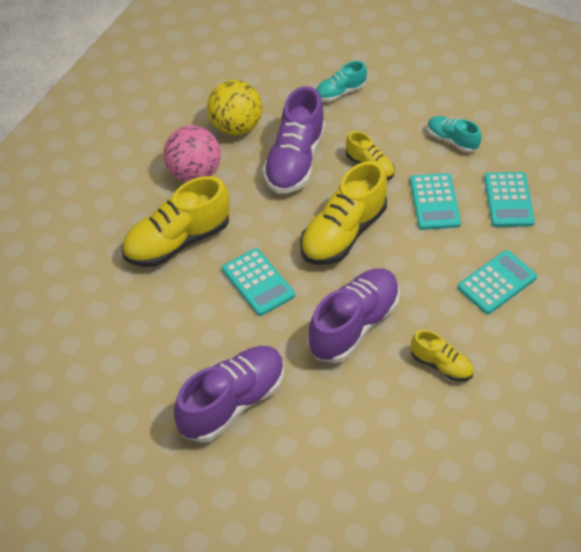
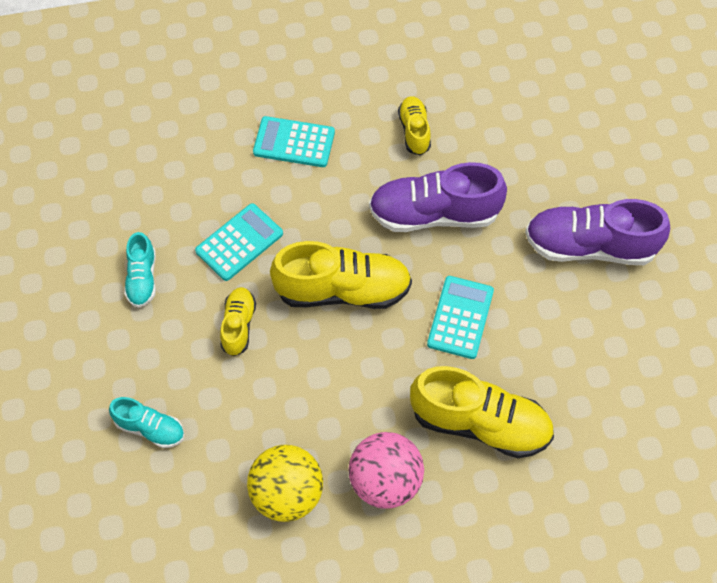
camera: 130 degrees left, 10 degrees up
purple shoe [263,86,325,194] -> none
turquoise calculator [484,172,535,227] -> none

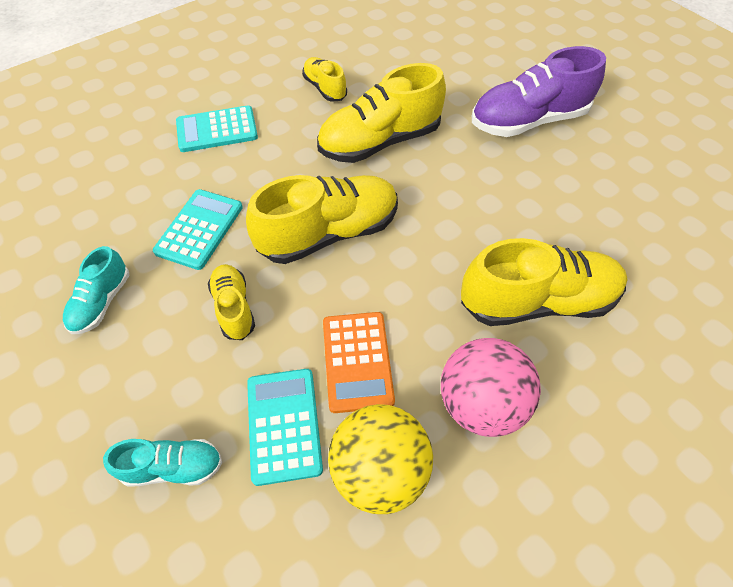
camera: 25 degrees left, 5 degrees down
turquoise shoe [124,232,156,308] -> turquoise shoe turned 45 degrees clockwise [63,246,129,334]
purple shoe [369,162,507,232] -> yellow shoe [317,63,446,163]
turquoise calculator [427,276,494,359] -> turquoise calculator moved to [247,369,323,486]
none -> orange calculator [323,312,395,413]

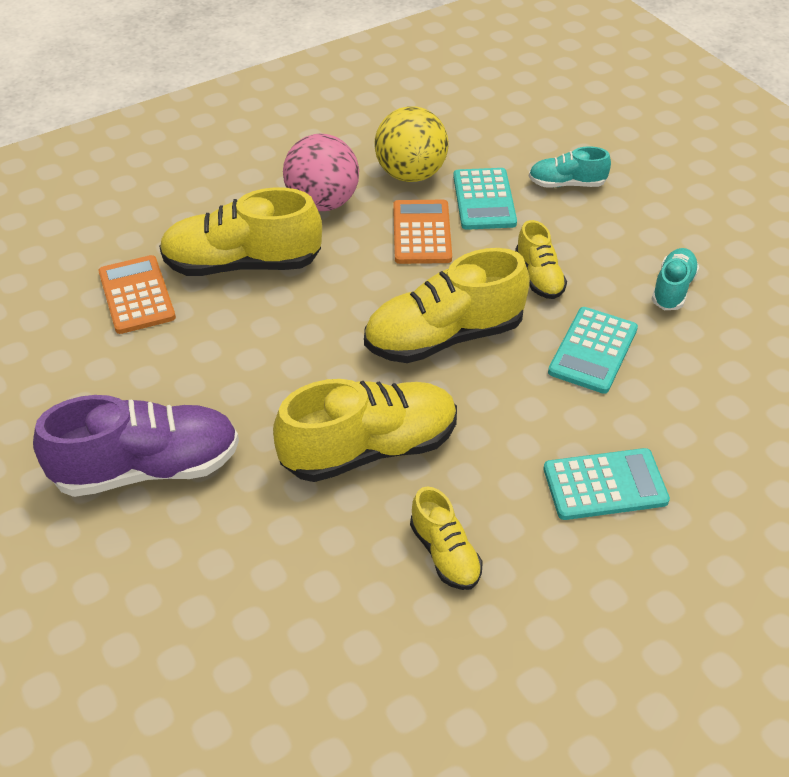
camera: 175 degrees left, 10 degrees down
none -> orange calculator [98,255,176,334]

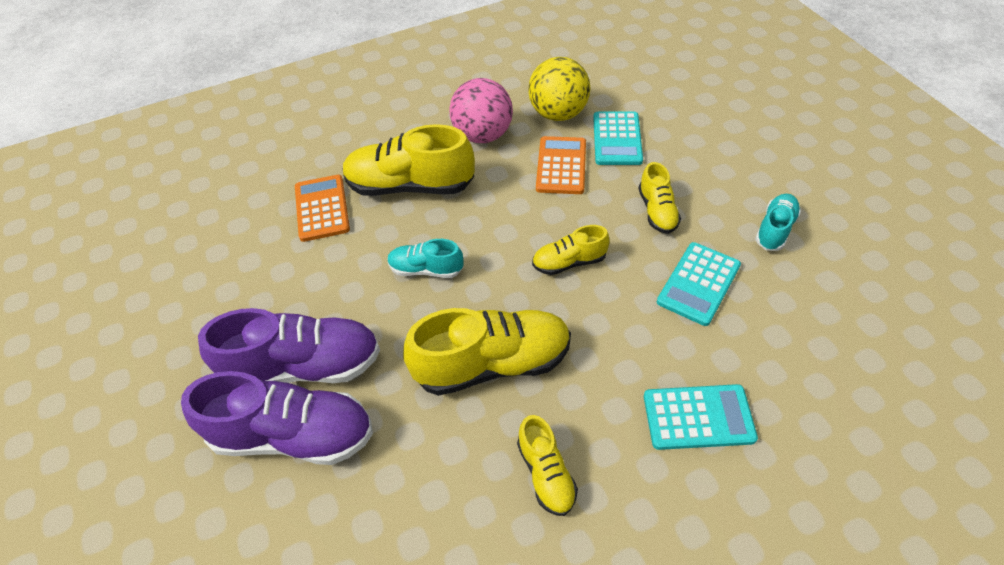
camera: 10 degrees right, 5 degrees up
yellow shoe [364,248,530,363] -> yellow shoe [532,225,610,275], size x0.53
turquoise shoe [529,146,611,188] -> turquoise shoe moved to [387,239,464,278]
none -> purple shoe [181,371,373,465]

